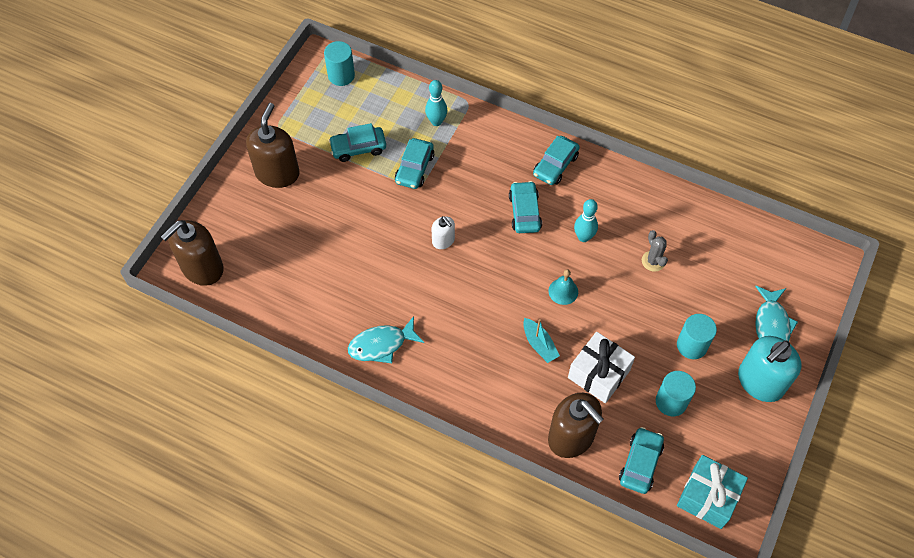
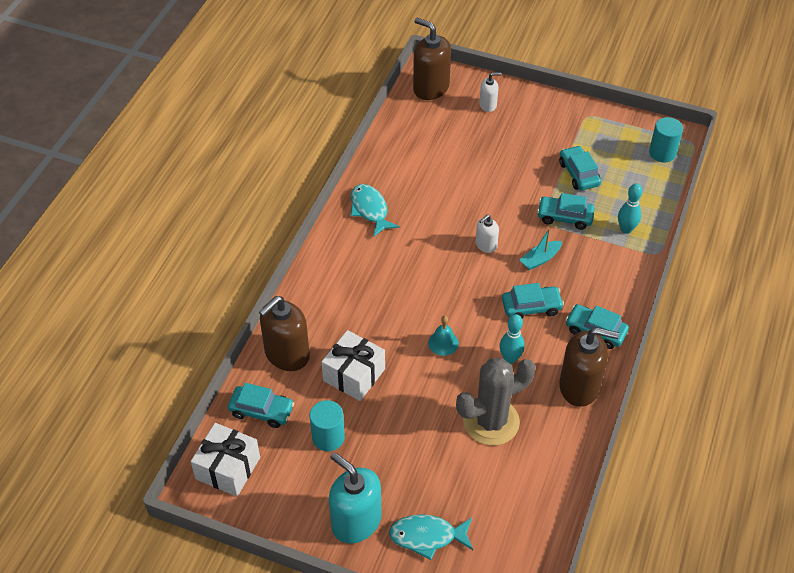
camera: 85 degrees right, 10 degrees down
brown soap dispenser [246,103,300,188] -> brown soap dispenser moved to [559,327,619,407]
turquoise boat [523,318,560,363] -> turquoise boat moved to [520,228,562,270]
grey cactus [642,230,668,272] -> grey cactus [456,358,536,446], size x2.16
turquoise cylinder [677,314,717,359] -> none
turquoise gift [677,455,748,529] -> white gift [191,423,260,496]
none -> white soap dispenser [479,72,502,112]

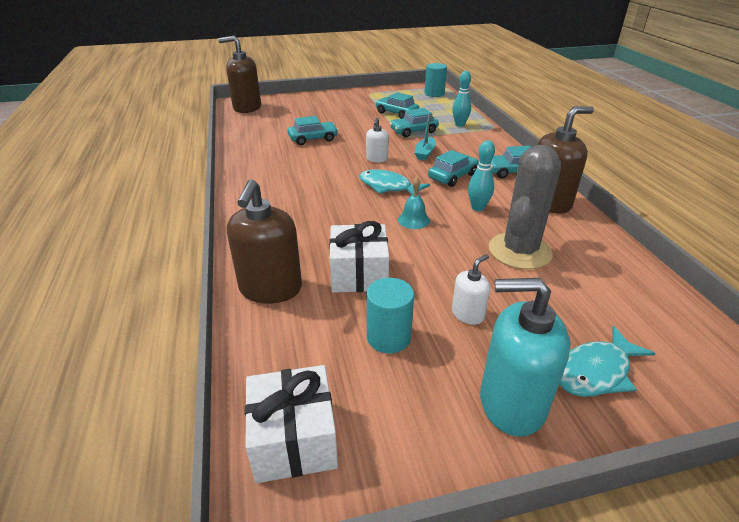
camera: 35 degrees left, 15 degrees down
turquoise car [228,383,294,428] -> turquoise car moved to [288,116,338,145]
turquoise fish [351,184,400,237] -> turquoise fish moved to [359,169,430,195]
white soap dispenser [479,72,502,112] -> white soap dispenser moved to [452,254,490,325]

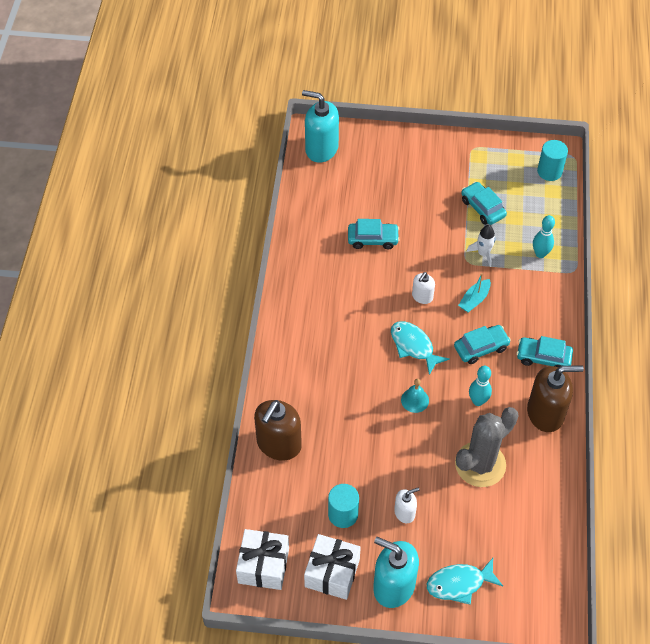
camera: 20 degrees right, 20 degrees up
brown soap dispenser [218,36,261,113] -> turquoise soap dispenser [302,90,339,163]
white gift [329,221,389,293] -> white gift moved to [304,534,361,600]
turquoise car [390,108,439,137] -> white rocket [466,225,496,267]

